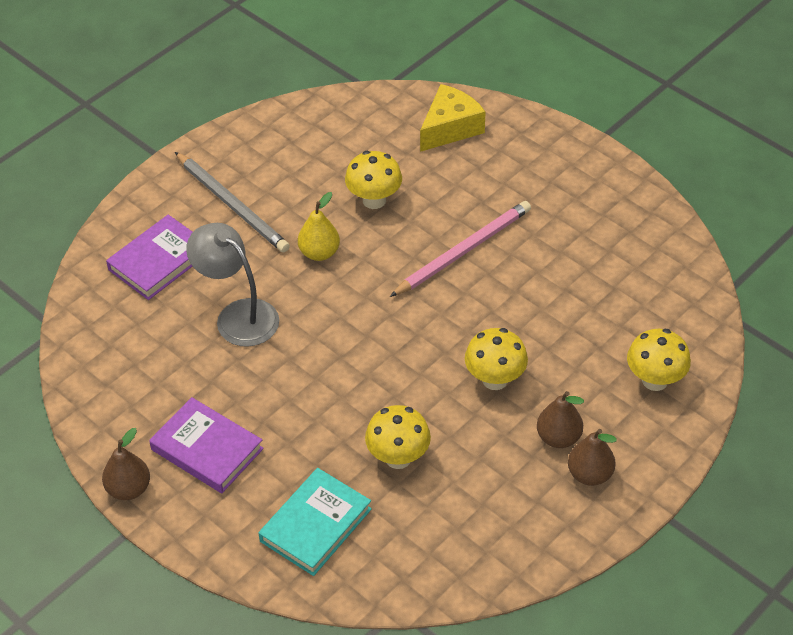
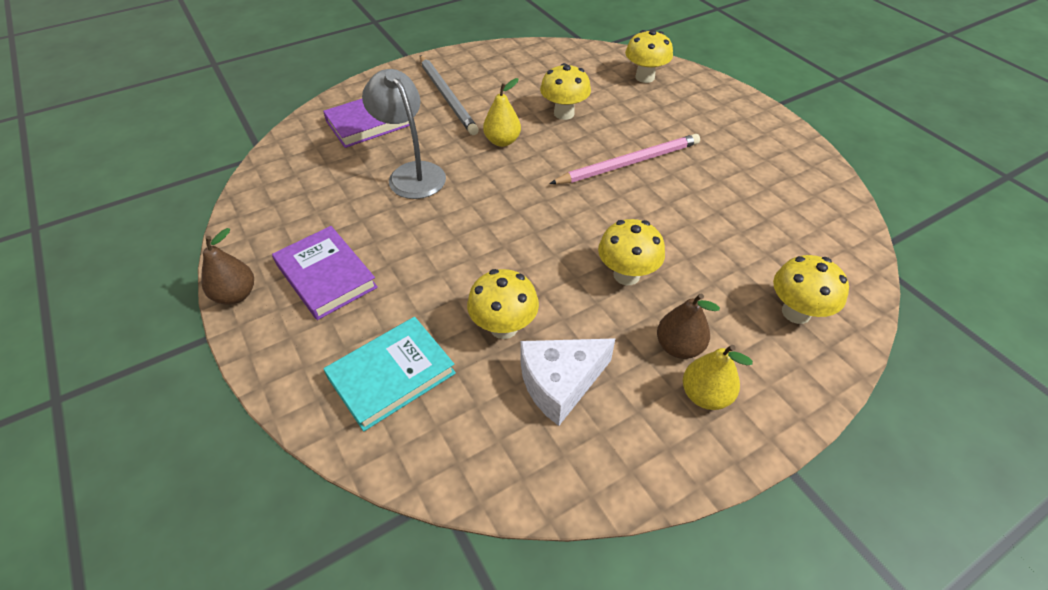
camera: 15 degrees right, 0 degrees up
yellow cheese [420,84,486,152] -> yellow mushroom [625,30,673,83]
brown pear [568,429,617,486] -> yellow pear [683,345,753,410]
none -> white cheese [520,338,616,426]

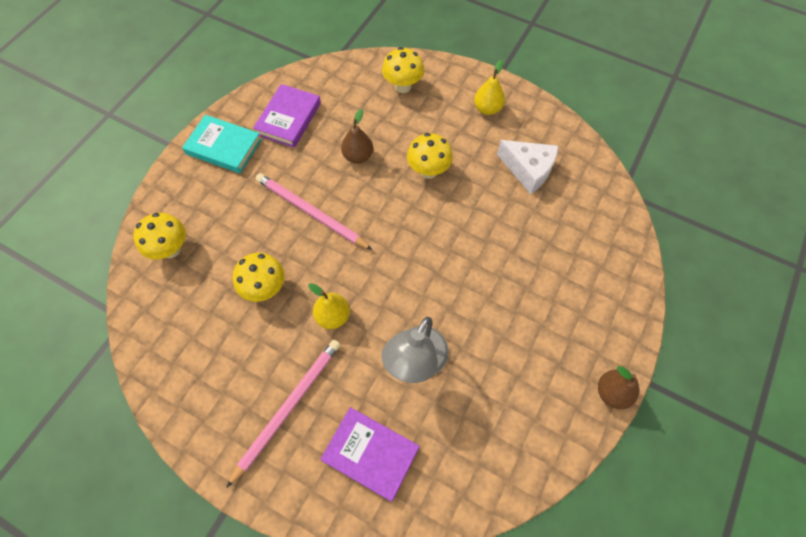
camera: 120 degrees left, 15 degrees up
purple book [272,226,378,320] -> purple book moved to [253,84,321,148]
turquoise book [323,317,456,432] -> turquoise book moved to [182,115,262,173]
grey pencil [420,55,479,135] -> pink pencil [226,339,340,488]
yellow mushroom [467,269,539,339] -> none
brown pear [657,294,720,359] -> brown pear moved to [341,109,373,164]

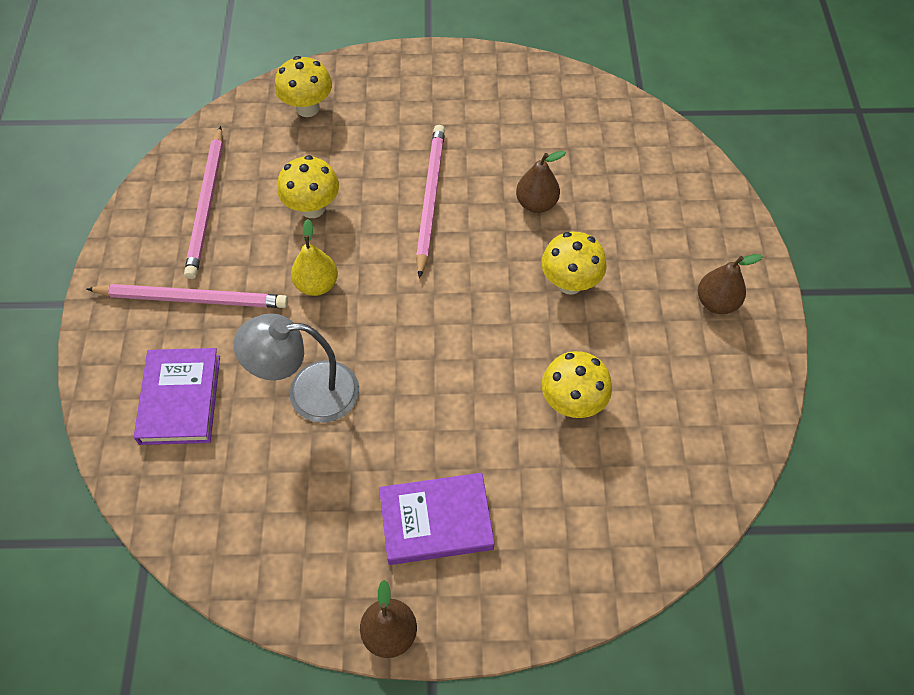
camera: 60 degrees right, 5 degrees down
turquoise book [182,115,262,173] -> none
purple book [253,84,321,148] -> purple book moved to [379,473,495,565]
yellow mushroom [382,47,424,93] -> yellow mushroom moved to [542,351,612,418]
yellow pear [474,60,505,115] -> brown pear [698,254,763,314]
white cheese [497,140,558,194] -> none
none -> pink pencil [184,126,223,279]

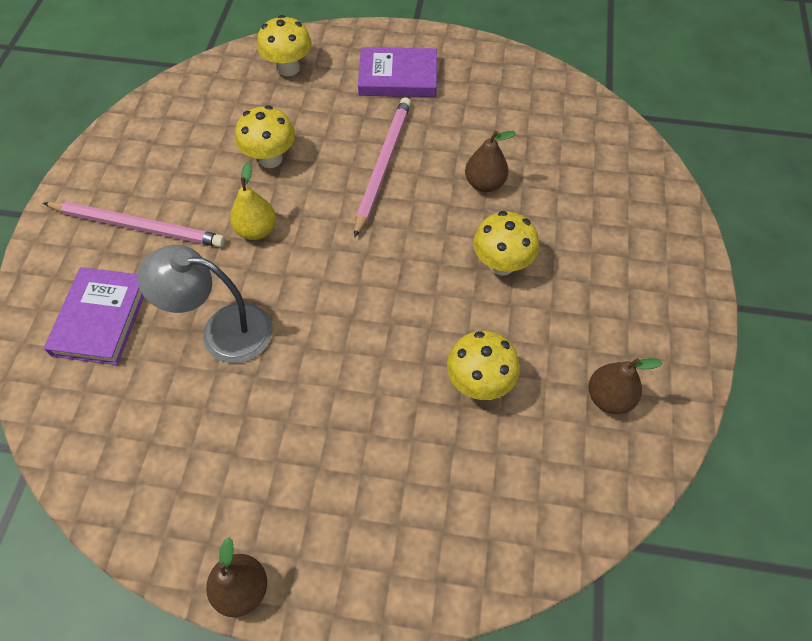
camera: 10 degrees right, 0 degrees up
pink pencil [184,126,223,279] -> none
purple book [379,473,495,565] -> purple book moved to [358,47,437,97]
brown pear [698,254,763,314] -> brown pear moved to [588,358,662,414]

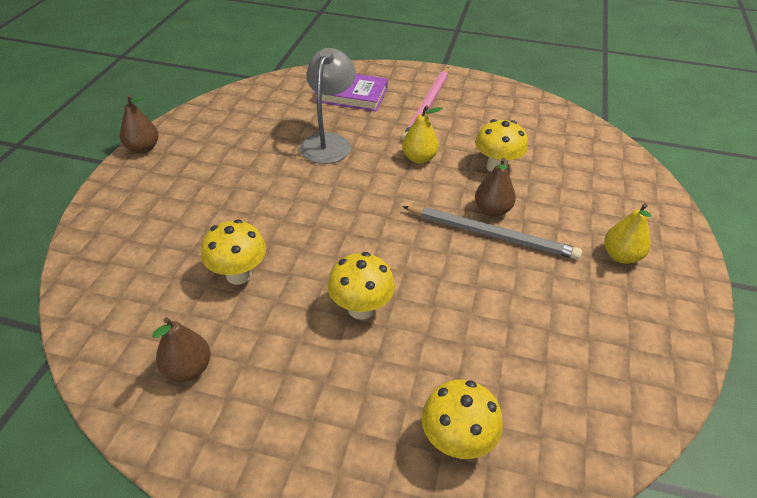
camera: 95 degrees right, 15 degrees down
yellow mushroom [257,15,312,76] -> yellow mushroom moved to [422,380,503,459]
pink pencil [354,97,411,238] -> grey pencil [402,206,582,260]
purple book [358,47,437,97] -> yellow pear [604,203,651,264]
brown pear [465,131,516,192] -> brown pear moved to [475,158,516,217]

